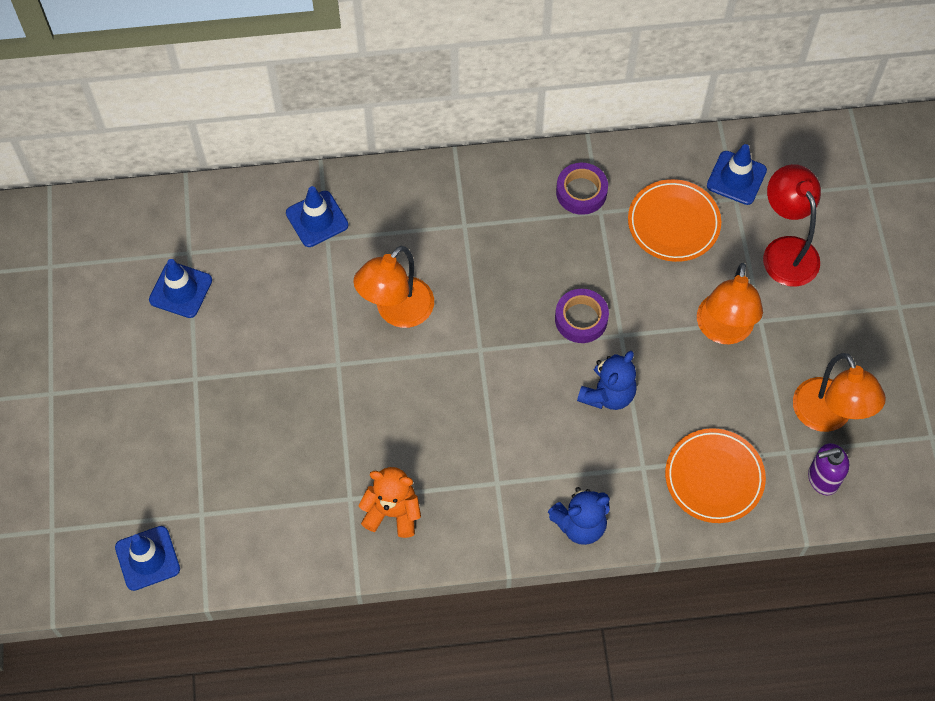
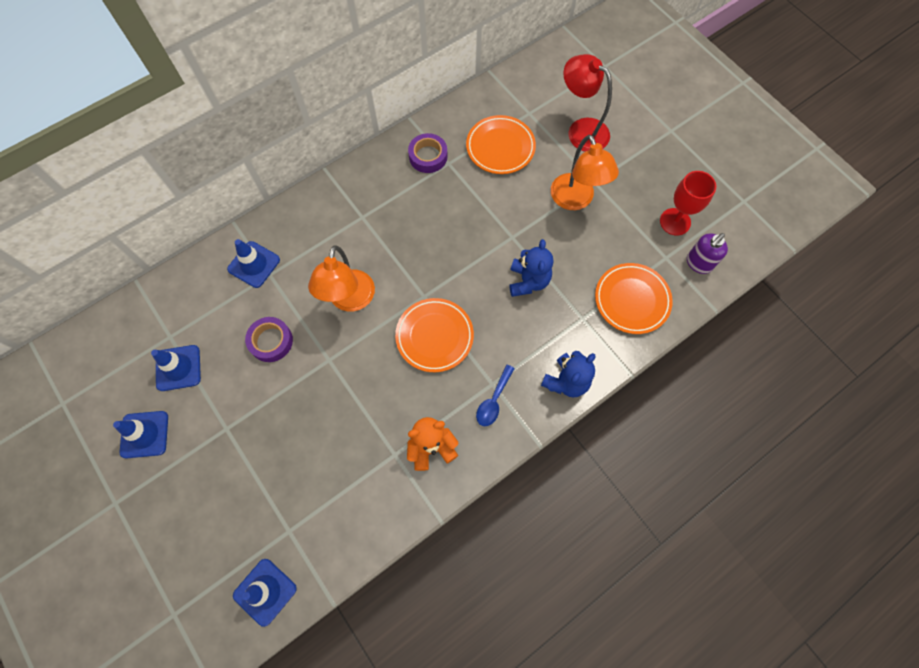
camera: 30 degrees left, 5 degrees up
purple tape [555,289,609,343] -> purple tape moved to [245,317,293,362]
blue traffic cone [707,144,767,205] -> blue traffic cone moved to [113,411,168,458]
orange lamp [793,353,886,432] -> red goblet [660,171,716,235]
none -> orange plate [395,298,474,372]
none -> blue spoon [476,365,515,426]

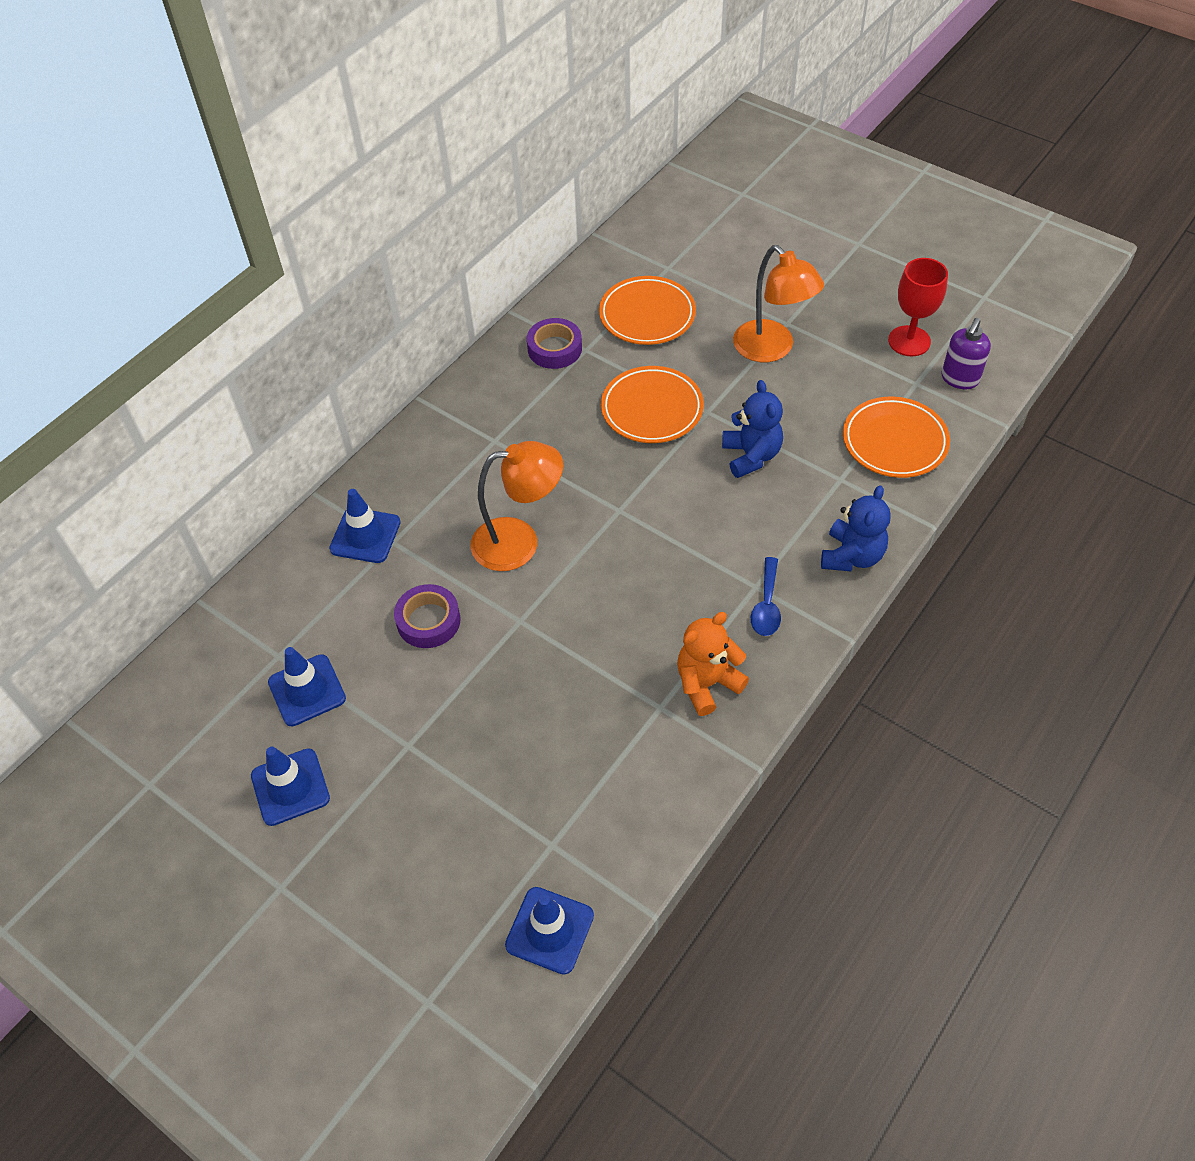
camera: 15 degrees left, 15 degrees down
orange lamp [308,246,375,311] -> orange lamp turned 90 degrees counterclockwise [471,441,563,571]
orange plate [395,298,474,372] -> orange plate moved to [601,366,704,443]
red lamp [563,54,612,152] -> none

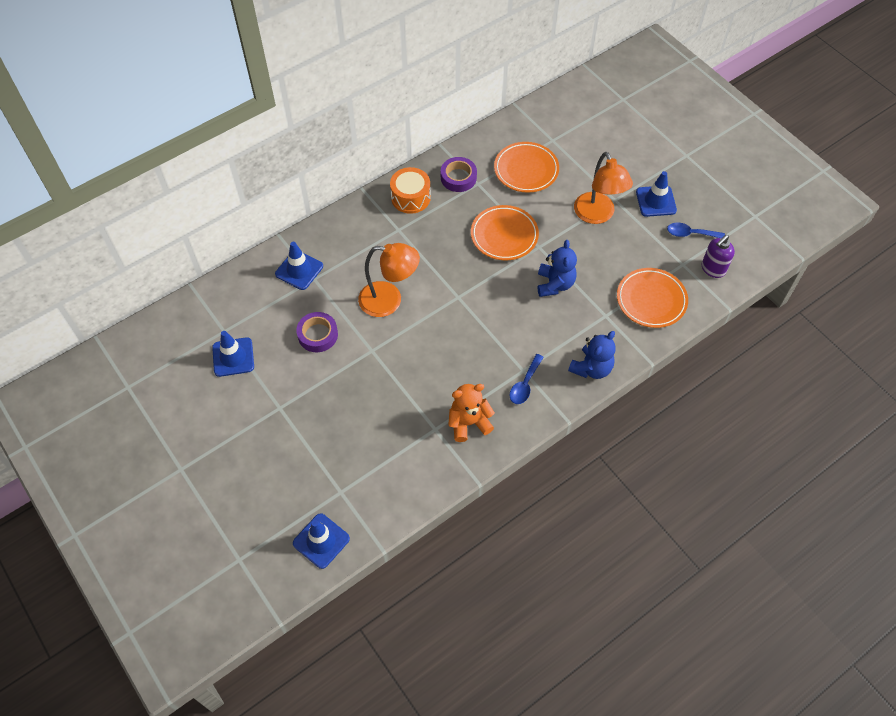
camera: 15 degrees right, 5 degrees up
blue traffic cone [251,747,330,826] -> blue traffic cone moved to [636,171,677,217]
red goblet [888,258,948,356] -> blue spoon [667,223,725,238]
none -> orange drum [390,167,431,214]

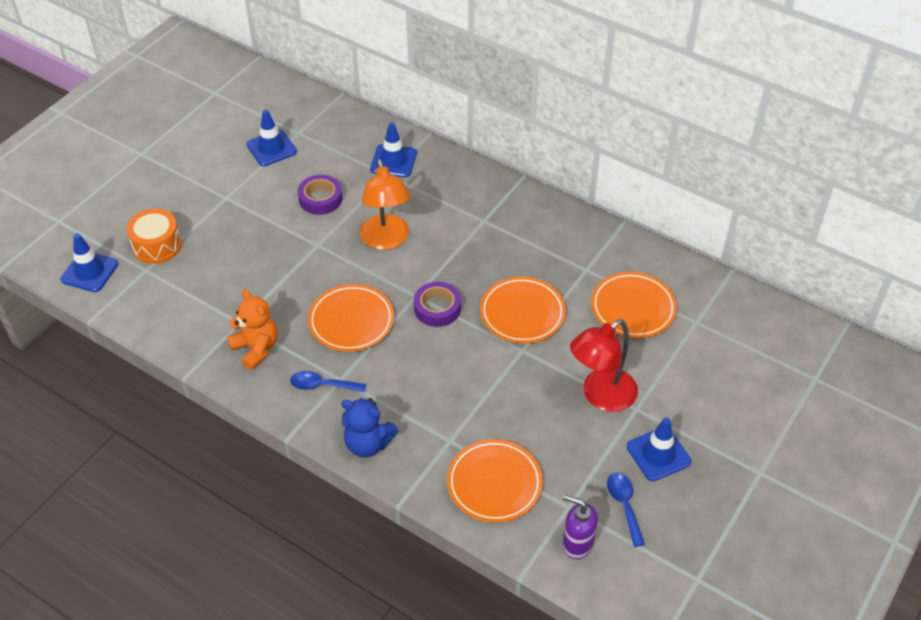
camera: 70 degrees right, 10 degrees down
orange drum [390,167,431,214] -> orange drum moved to [126,208,182,264]
purple tape [441,157,477,192] -> purple tape moved to [414,282,461,327]
blue teddy bear [538,240,577,297] -> none
orange lamp [574,152,633,224] -> red lamp [570,319,638,412]
none -> orange plate [308,284,394,351]

